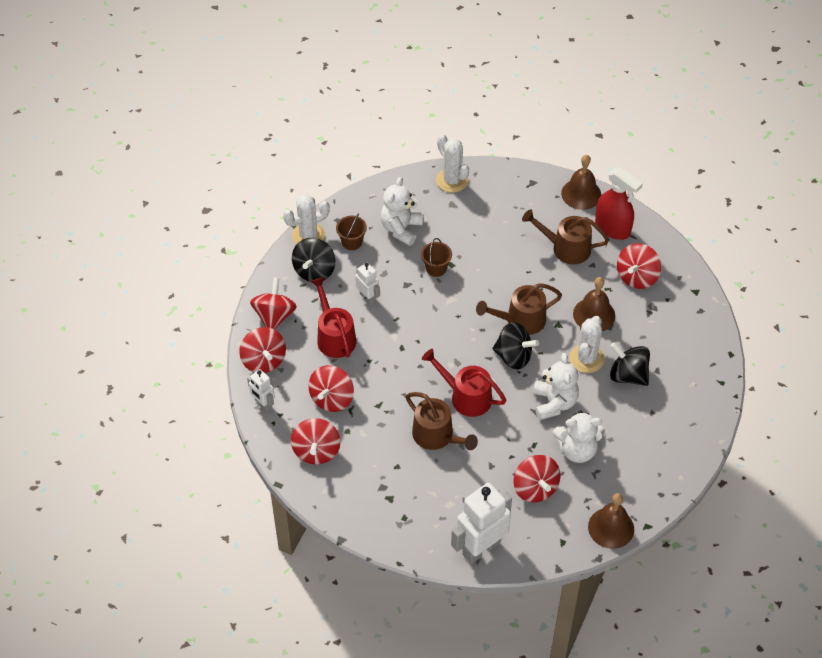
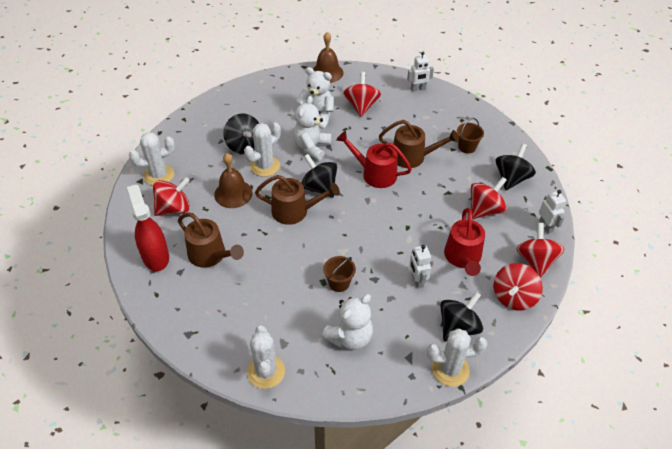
camera: 155 degrees left, 5 degrees down
red spinning top [291,418,341,465] -> black spinning top [496,143,536,190]
brown bucket [336,213,367,250] -> brown bucket moved to [457,118,484,153]
brown watering can [406,392,478,450] -> brown watering can turned 120 degrees clockwise [379,120,459,168]
red watering can [422,349,506,417] -> red watering can turned 150 degrees clockwise [337,131,412,188]
white robot [451,483,512,564] -> white robot [407,52,434,92], size x0.52
brown bell [561,155,601,210] -> none
none -> white cactus [129,132,175,186]

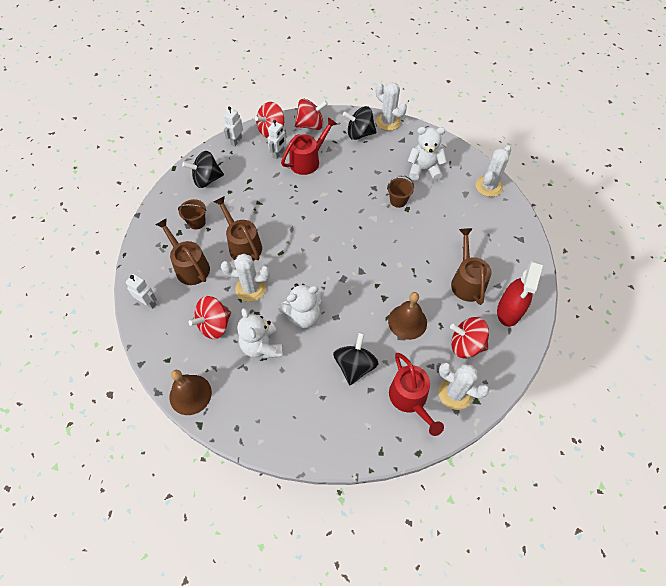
camera: 135 degrees left, 10 degrees up
white cactus [244,123,281,177] -> white cactus moved to [221,254,270,302]
brown watering can [255,175,340,225] -> brown watering can moved to [155,218,210,285]
black spinning top [302,154,337,197] -> none
red watering can [337,131,412,188] -> red watering can moved to [389,353,444,436]
white robot [409,245,431,288] -> white robot moved to [267,120,287,159]
red spinning top [471,177,507,219] -> none

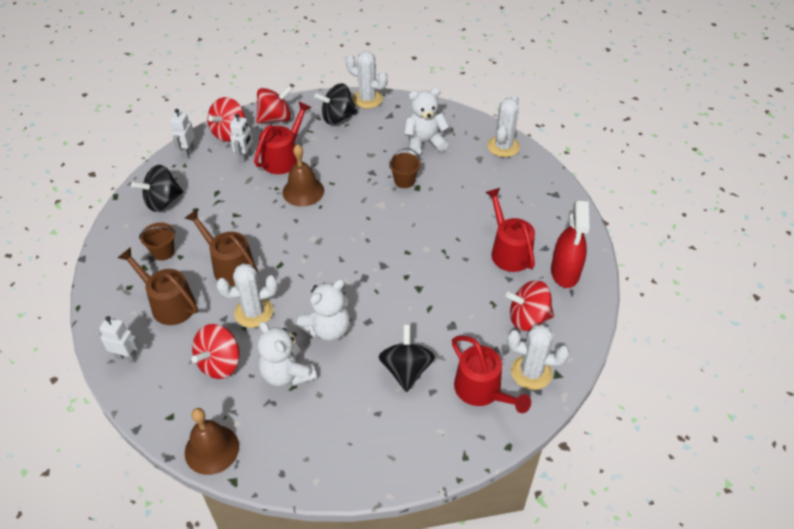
camera: 15 degrees left, 10 degrees down
brown bell [388,292,427,340] -> brown bell moved to [283,144,324,206]
brown watering can [451,228,492,305] -> red watering can [486,188,535,272]

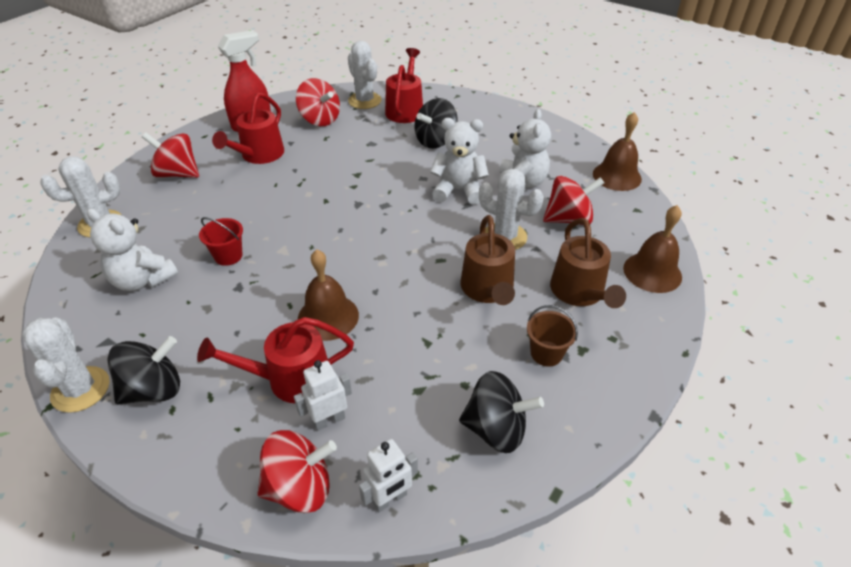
camera: 135 degrees left, 5 degrees down
white robot [98,316,140,362] -> brown bell [623,205,682,293]
red spinning top [256,85,293,124] -> red spinning top moved to [142,133,199,178]
black spinning top [314,83,357,125] -> black spinning top turned 60 degrees counterclockwise [107,336,180,405]
brown bucket [389,148,421,188] -> red bucket [199,217,243,266]

